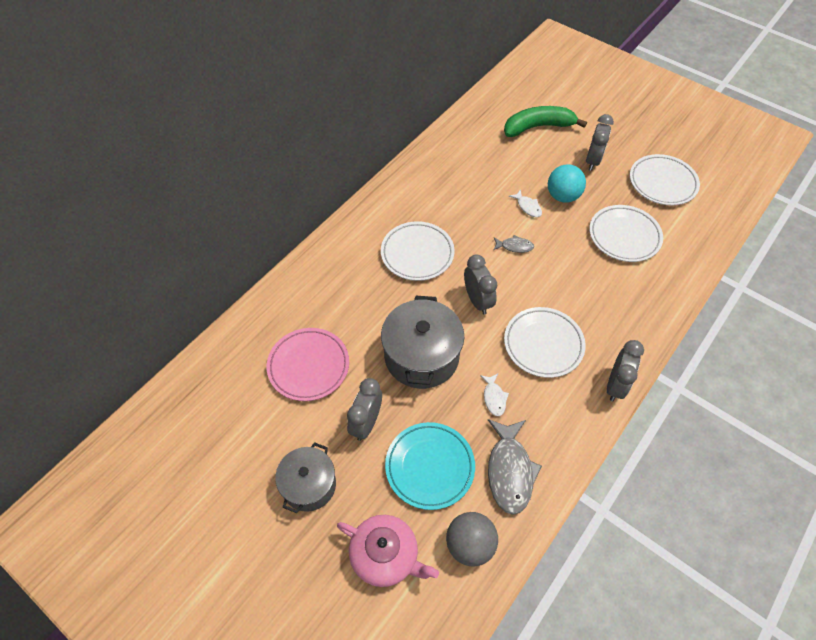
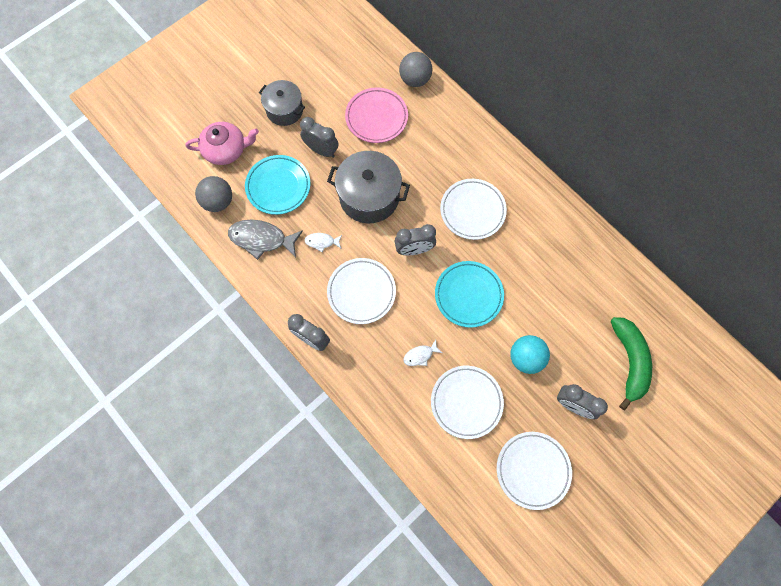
camera: 100 degrees right, 15 degrees up
pink teapot [337,515,439,587] -> pink teapot turned 135 degrees counterclockwise [185,122,259,165]
grey fish [493,235,534,253] -> turquoise plate [435,261,504,328]
white fish [509,189,542,217] -> white fish moved to [403,340,442,366]
none -> grey ball [399,52,432,87]

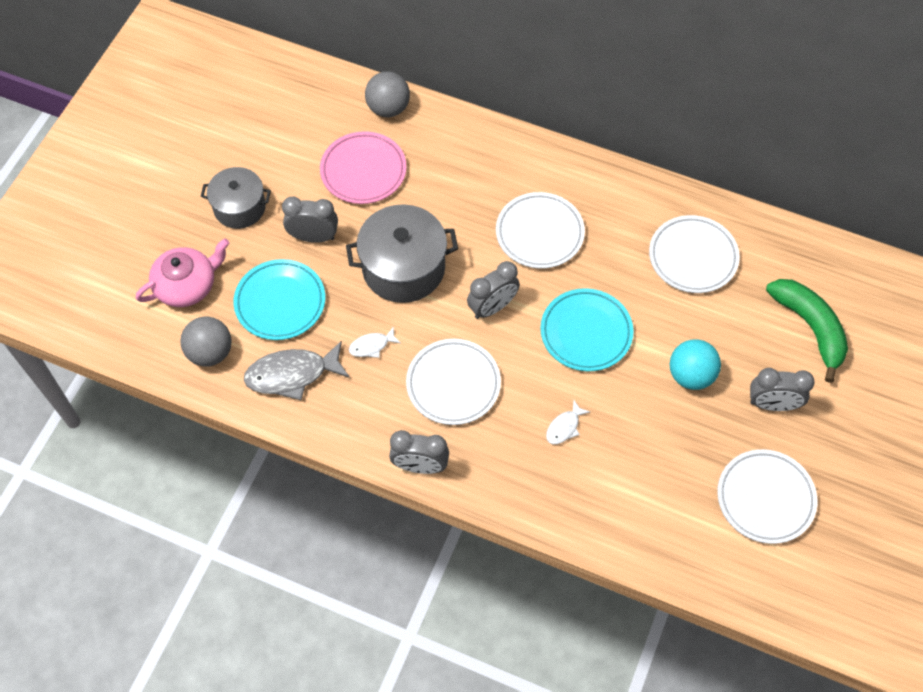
camera: 25 degrees left, 10 degrees down
white plate [431,366,504,439] -> white plate moved to [649,215,740,293]

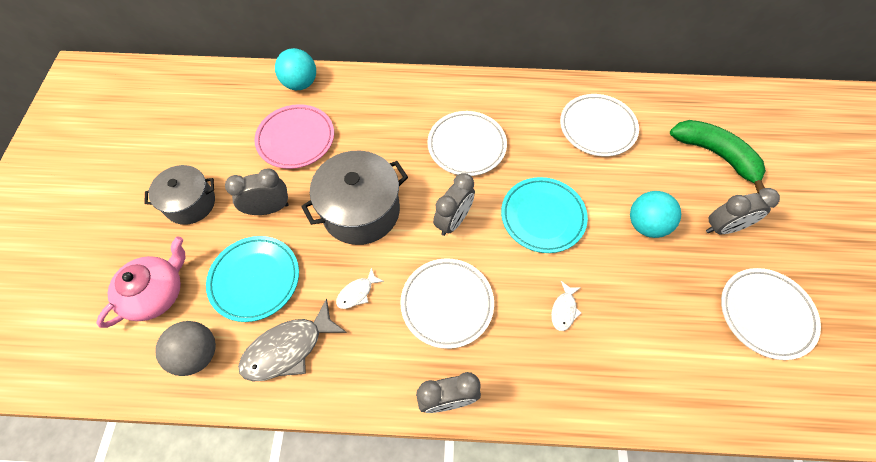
camera: 20 degrees left, 0 degrees up
grey ball [365,71,410,117] -> turquoise ball [275,48,316,90]

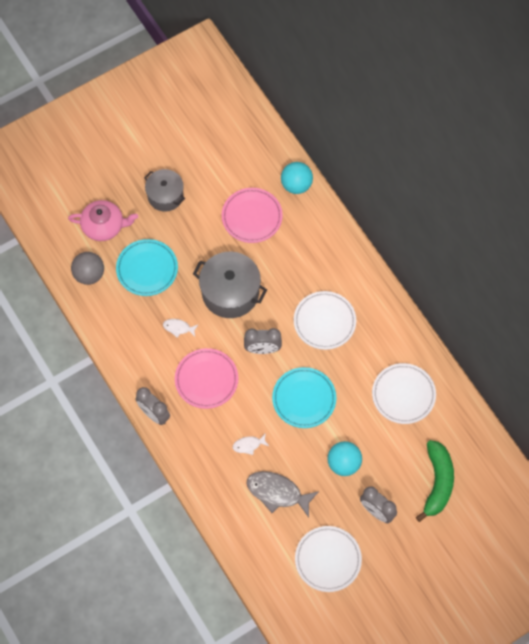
camera: 55 degrees right, 5 degrees up
grey clock [225,169,289,215] -> none
grey fish [238,298,347,382] -> grey fish moved to [246,471,319,517]
white plate [400,258,494,349] -> pink plate [175,348,238,409]

